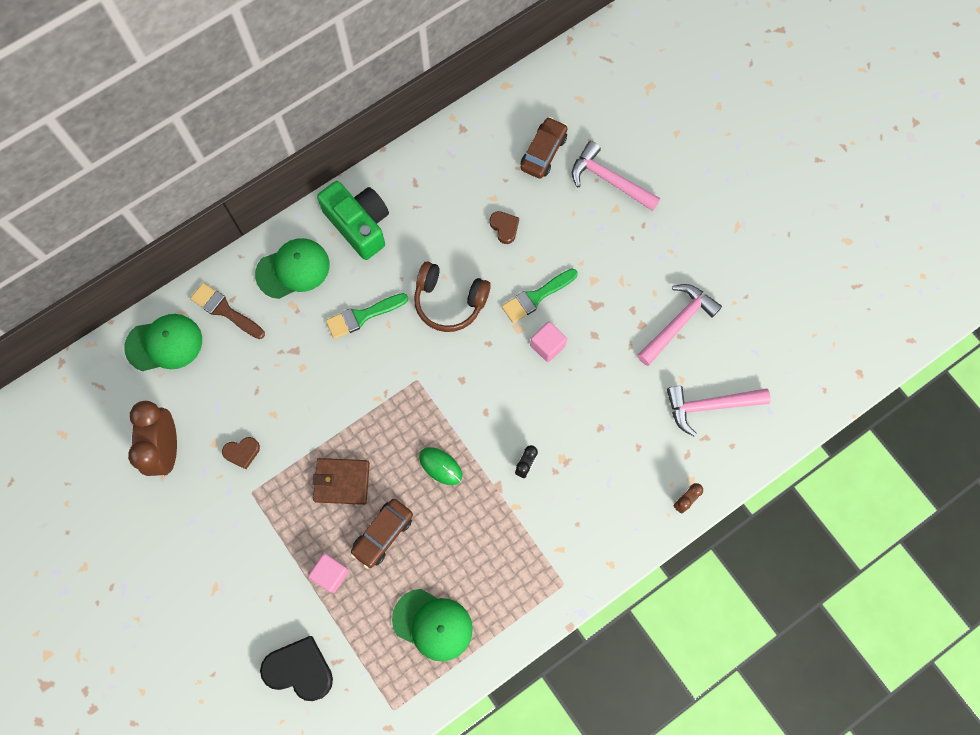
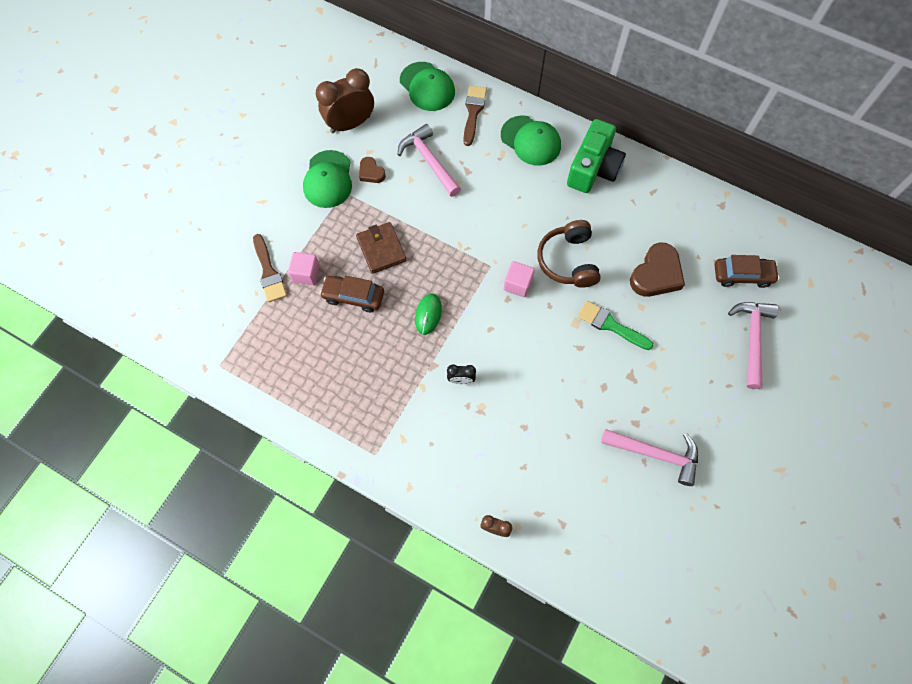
camera: 65 degrees right, 5 degrees down
black heart [260,636,333,701] -> none
green brush [326,293,408,339] -> none
green cap [392,589,473,661] -> green cap moved to [303,150,352,208]
brown heart [490,211,519,244] -> brown heart [630,242,685,297], size x1.85
pink cube [530,322,567,362] -> pink cube moved to [504,261,535,297]
pink hammer [667,386,771,436] -> pink hammer moved to [398,124,461,197]
none -> brown brush [253,234,287,302]

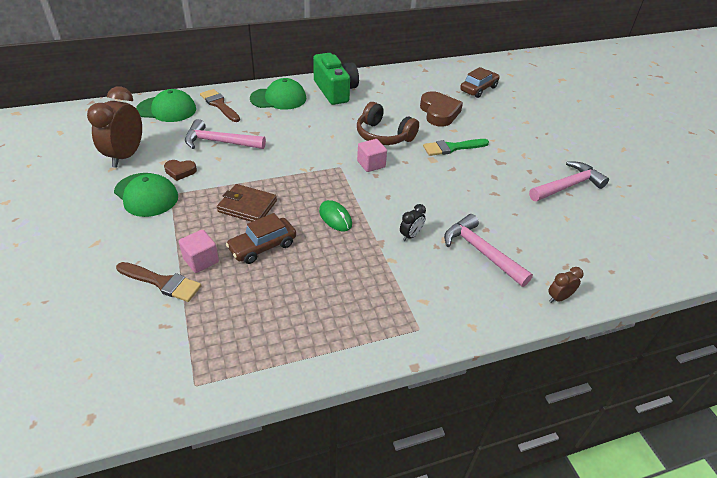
camera: 50 degrees left, 25 degrees down
pink hammer [728,302,778,389] -> pink hammer moved to [444,214,533,287]

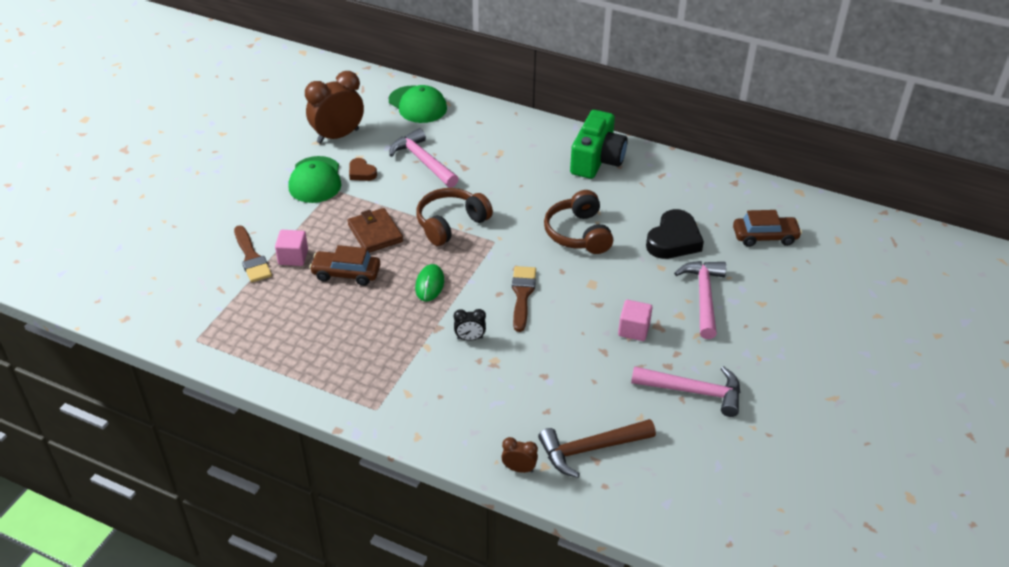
camera: 45 degrees right, 0 degrees up
brown brush [200,89,240,122] -> brown brush moved to [512,266,536,332]
green cap [250,78,306,110] -> none
pink cube [357,139,387,172] -> pink cube moved to [618,300,653,341]
brown heart [420,91,463,127] -> black heart [646,209,704,259]
green brush [423,139,489,156] -> none
pink hammer [444,214,533,287] -> pink hammer moved to [674,261,726,339]
none -> brown headphones [416,188,493,246]
none -> brown hammer [538,419,656,478]

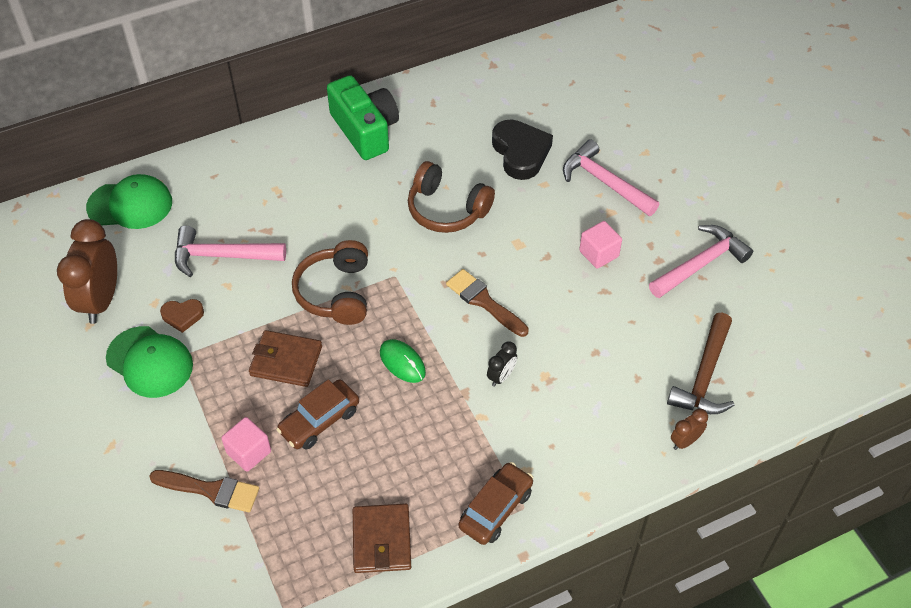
camera: 50 degrees left, 10 degrees up
brown car [733,210,802,247] -> brown car moved to [459,462,533,545]
none -> brown wallet [353,504,411,573]

